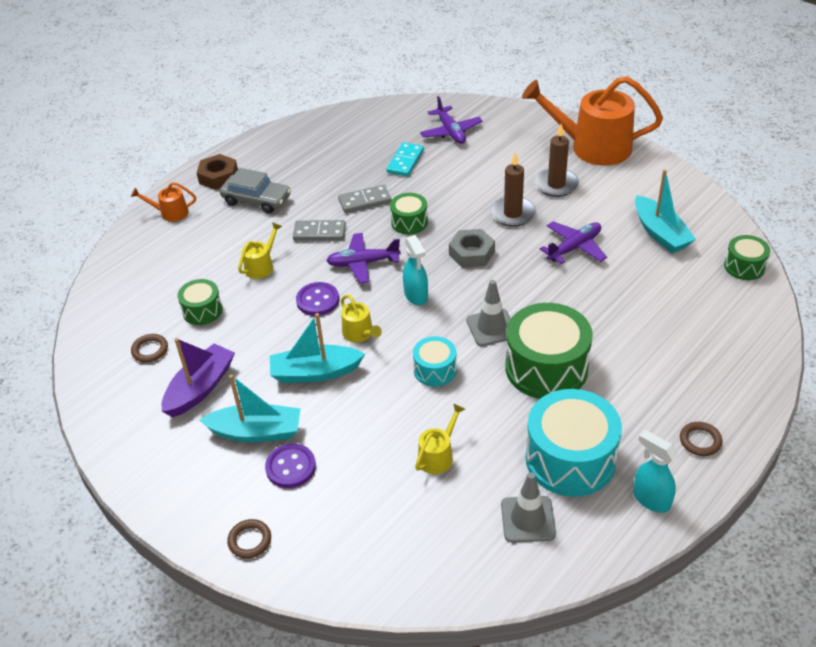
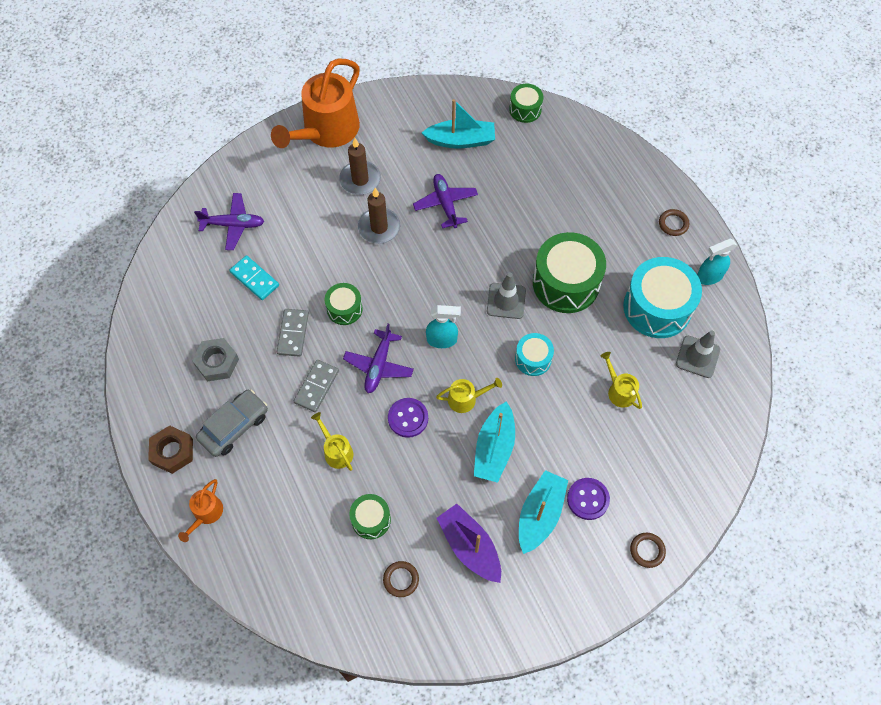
camera: 70 degrees left, 20 degrees up
grey nut [449,229,495,268] -> grey nut moved to [192,338,239,382]

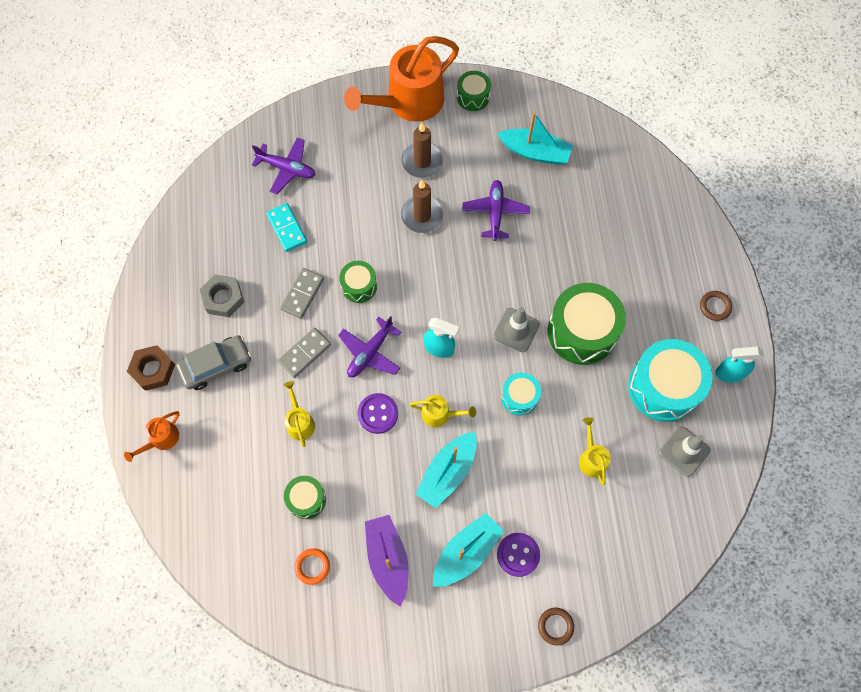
camera: 20 degrees right, 5 degrees up
brown ring [383,561,419,597] -> orange ring [295,548,330,585]
green drum [509,84,543,123] -> green drum moved to [457,71,491,111]

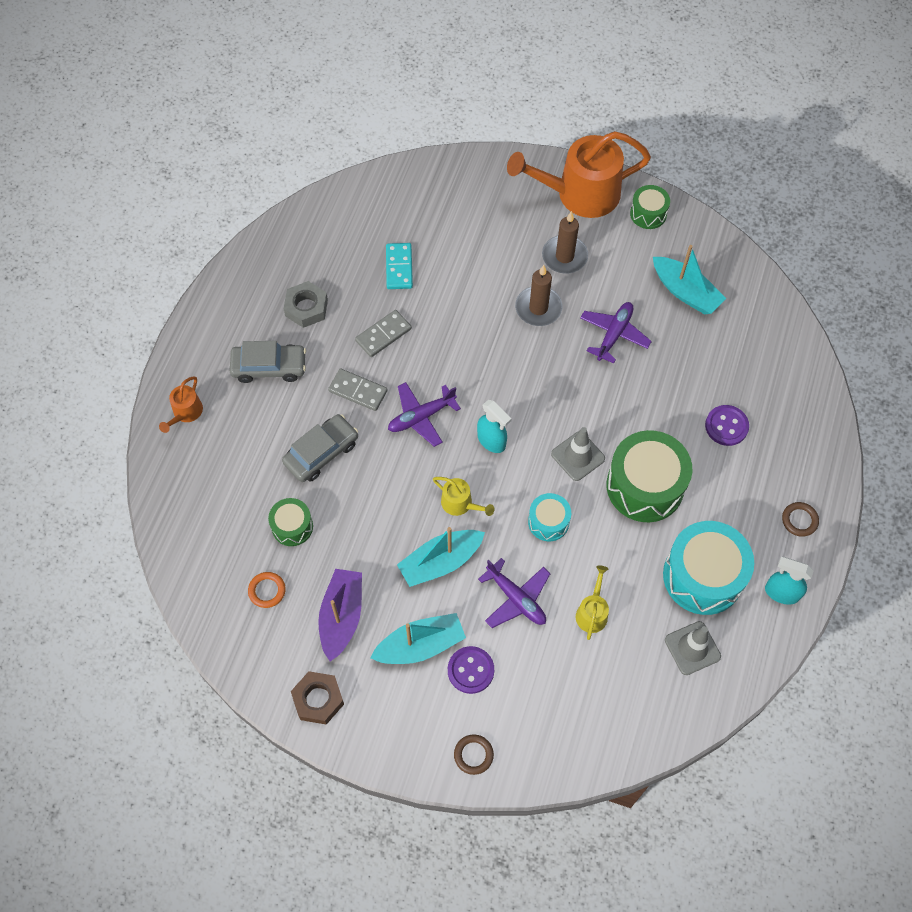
camera: 25 degrees right, 5 degrees down
orange watering can [124,411,180,462] -> orange watering can turned 45 degrees counterclockwise [159,376,203,433]
brown nut [127,345,175,391] -> brown nut moved to [291,671,344,725]
purple plane [252,138,315,194] -> purple plane moved to [478,558,550,628]
grey domino [278,328,331,378] -> grey domino turned 45 degrees clockwise [328,368,387,411]
yellow watering can [284,381,315,447] -> grey car [282,414,358,482]
green drum [339,261,377,303] -> none
purple button [357,393,398,434] -> purple button moved to [705,405,749,446]

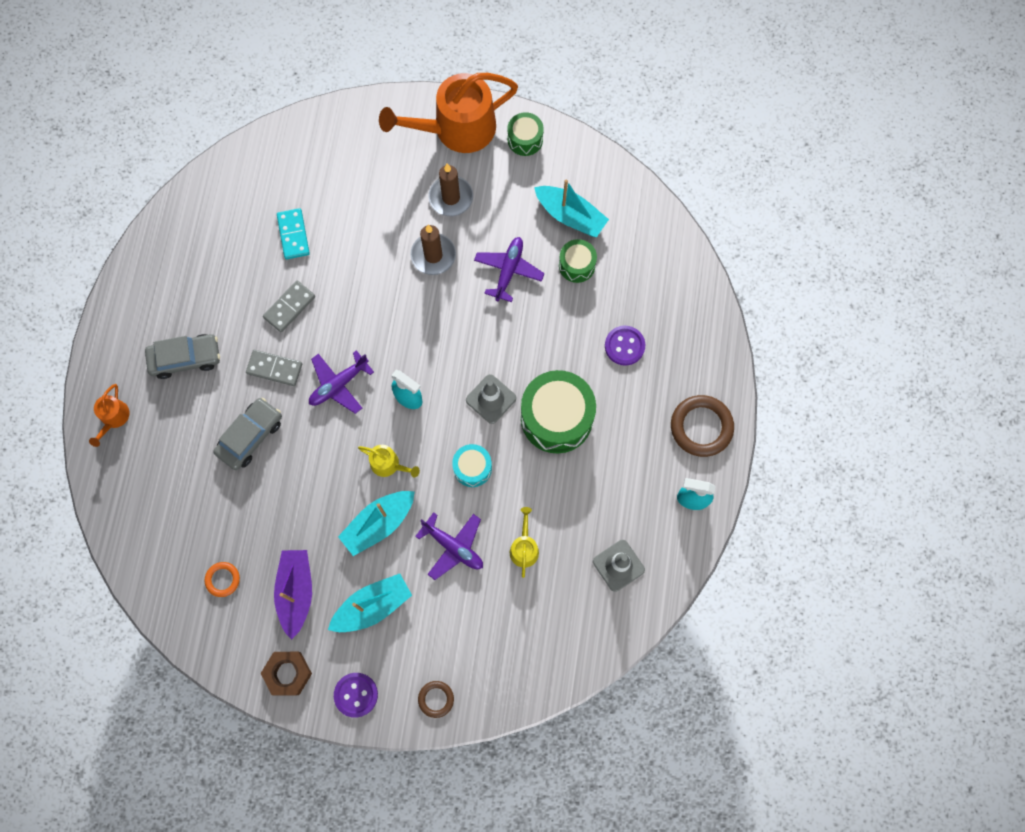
camera: 10 degrees left, 10 degrees up
green drum [268,498,313,546] -> green drum moved to [559,239,597,283]
grey nut [284,281,328,328] -> none
purple button [448,646,494,694] -> purple button moved to [334,673,378,717]
turquoise drum [663,521,754,615] -> none
brown ring [782,502,819,537] -> brown ring [671,395,734,457], size x1.87

